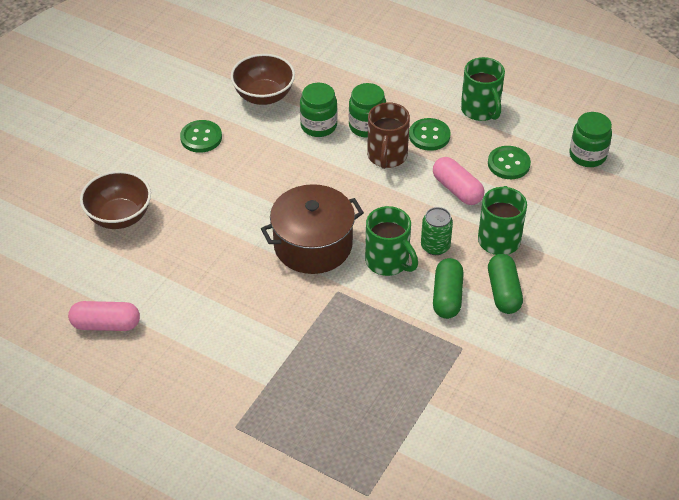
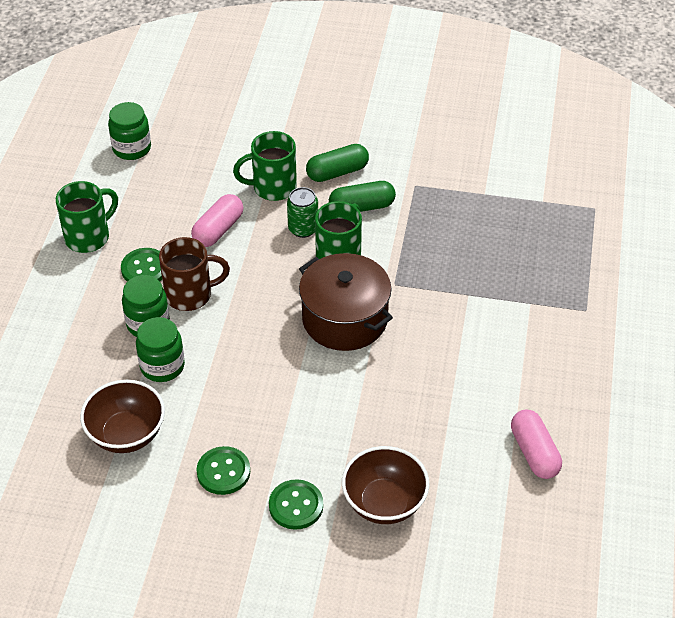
camera: 110 degrees left, 0 degrees up
green button [488,146,531,179] -> green button moved to [269,479,323,530]

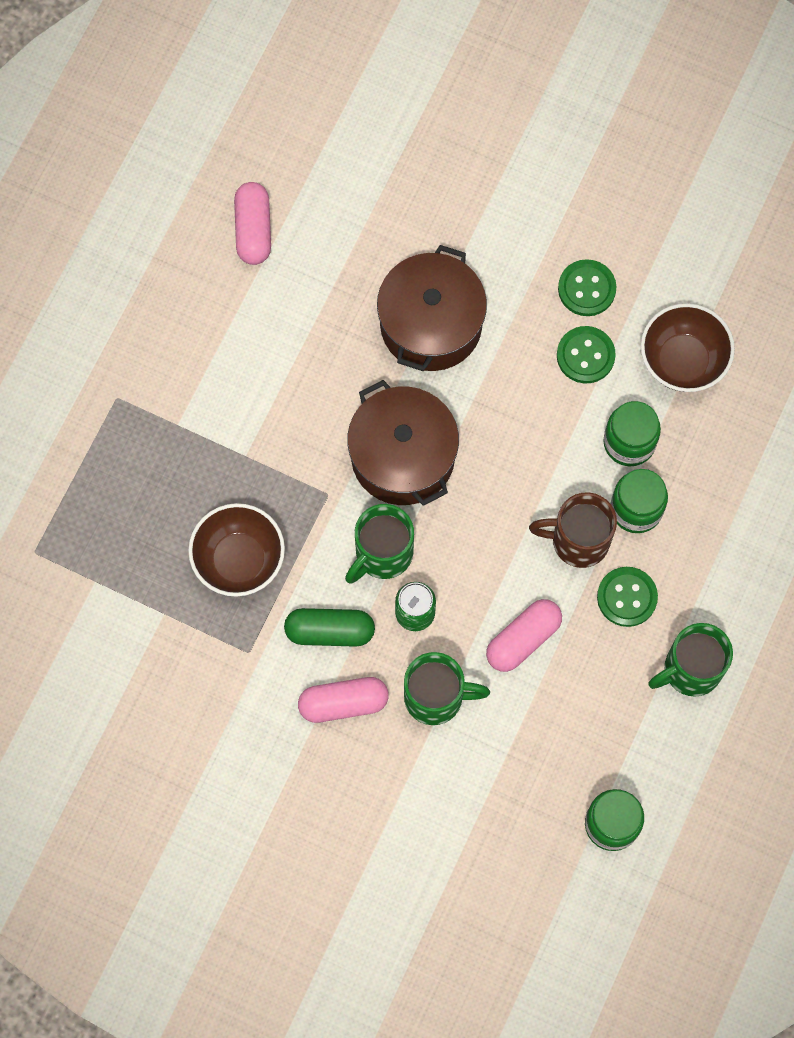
camera: 165 degrees left, 25 degrees up
green button [269,479,323,530] -> green button moved to [557,326,616,383]
green capsule [306,144,369,182] -> pink capsule [298,677,389,723]
brown bowl [342,446,429,524] -> brown bowl moved to [188,503,285,597]
none -> brown pot [377,245,487,371]

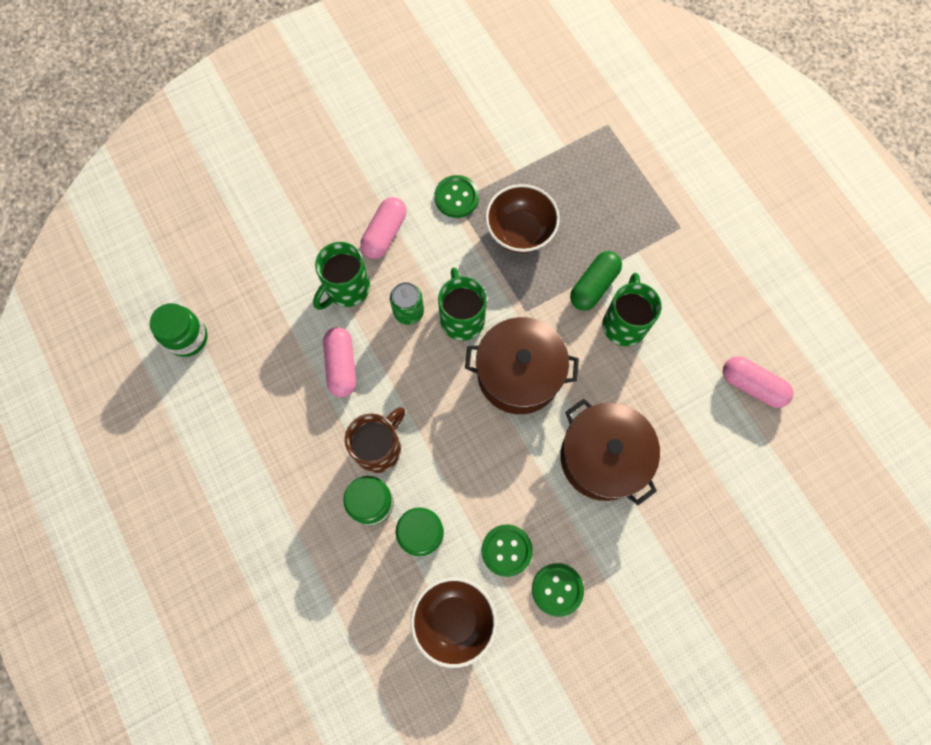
camera: 125 degrees right, 0 degrees up
green capsule [284,608,375,647] -> green capsule moved to [570,251,622,311]
green button [597,567,658,627] -> green button moved to [434,175,479,218]
green mug [648,623,733,697] -> green mug moved to [603,273,662,346]

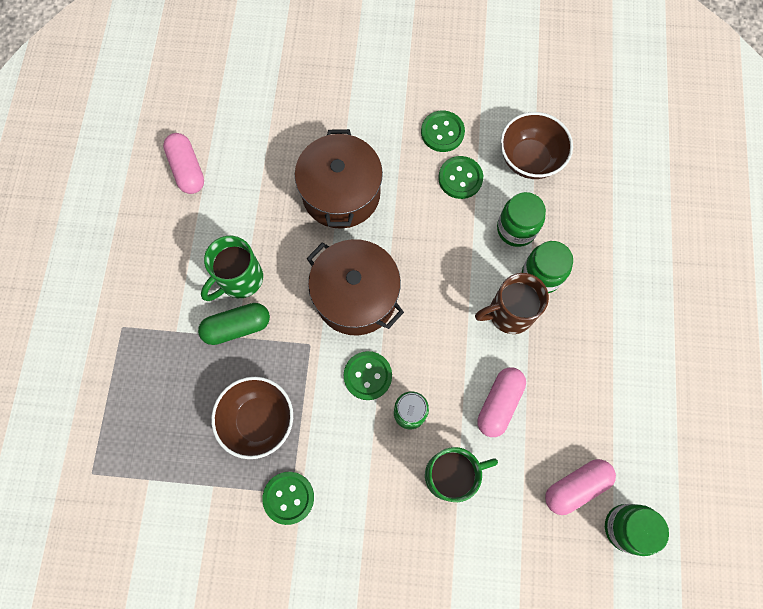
camera: 145 degrees left, 0 degrees up
pink capsule [360,197,406,259] -> pink capsule moved to [545,459,616,515]
green mug [438,267,487,341] -> green button [344,351,392,400]

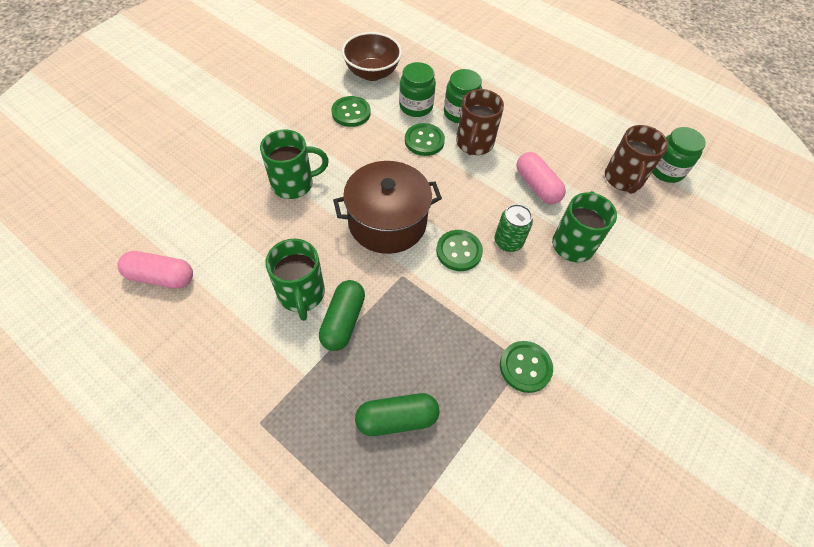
camera: 60 degrees left, 15 degrees down
brown bowl [211,377,293,459] -> none
brown pot [295,129,383,229] -> green mug [260,129,329,199]
green button [421,111,465,152] -> green button moved to [405,123,445,156]
pink capsule [545,459,616,515] -> brown mug [605,125,668,194]
none -> green capsule [355,393,440,436]

